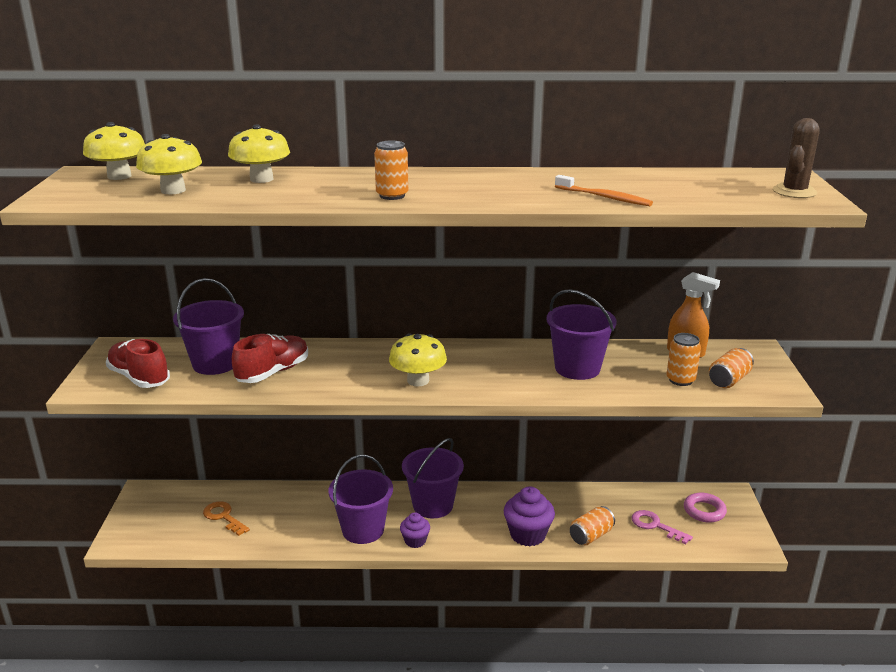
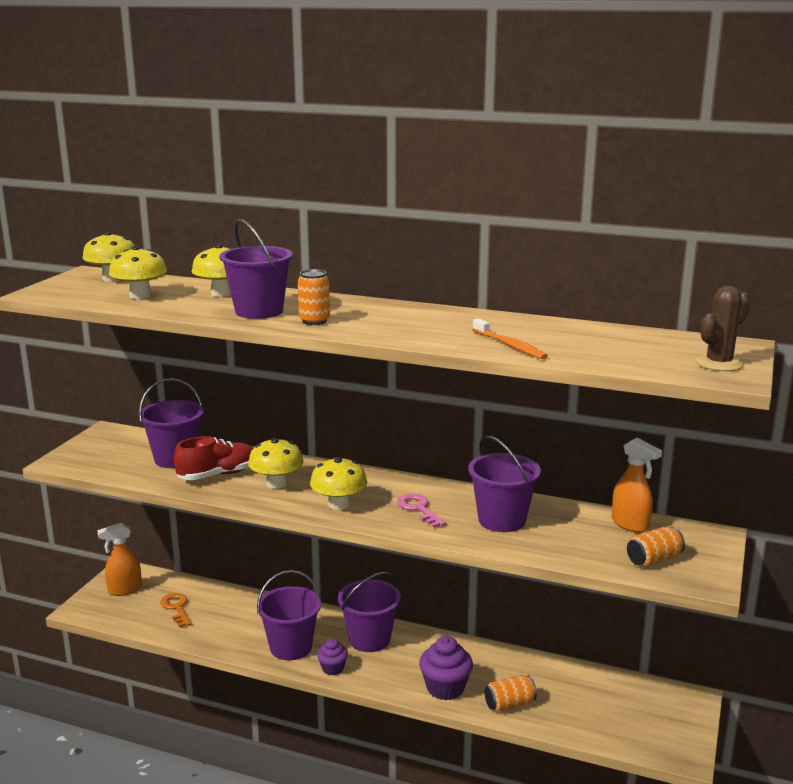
camera: 20 degrees right, 5 degrees down
red shoe [106,339,170,388] -> none
pink key [632,510,693,544] -> pink key moved to [397,494,446,528]
orange can [667,333,701,386] -> none
pink ring [684,493,727,522] -> none
none -> orange spray bottle [97,523,142,596]
none -> purple bucket [219,219,293,319]
none -> yellow mushroom [248,438,304,489]

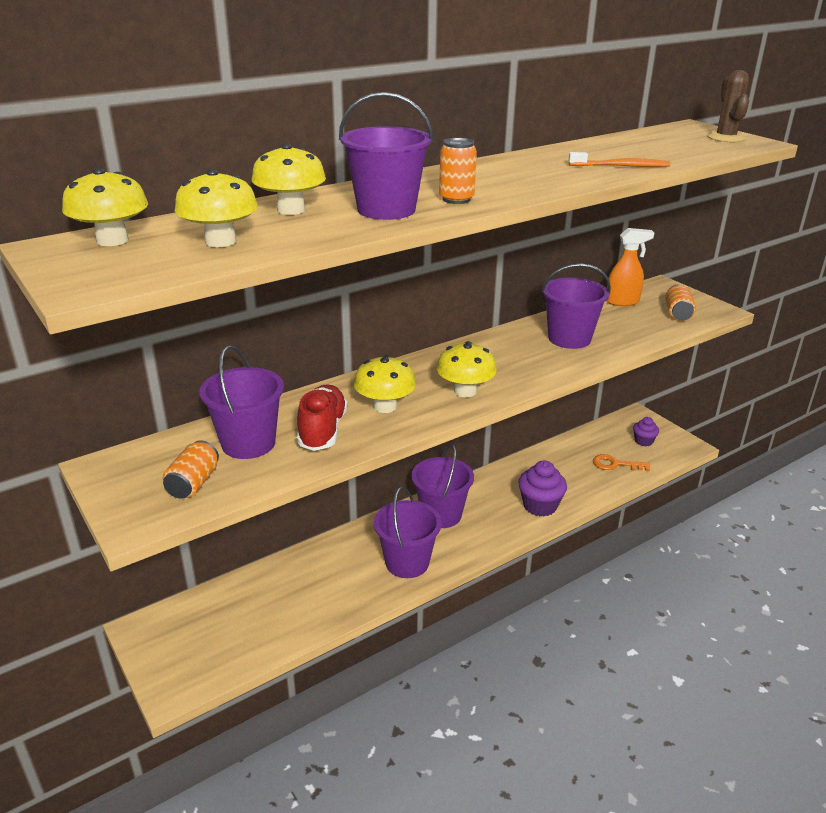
camera: 55 degrees left, 10 degrees up
orange spray bottle [97,523,142,596] -> none
orange key [160,593,191,627] -> orange key moved to [593,454,650,471]
purple cupcake [317,639,348,675] -> purple cupcake moved to [633,417,659,446]
pink key [397,494,446,528] -> none
orange can [484,675,537,712] -> orange can moved to [163,440,219,499]

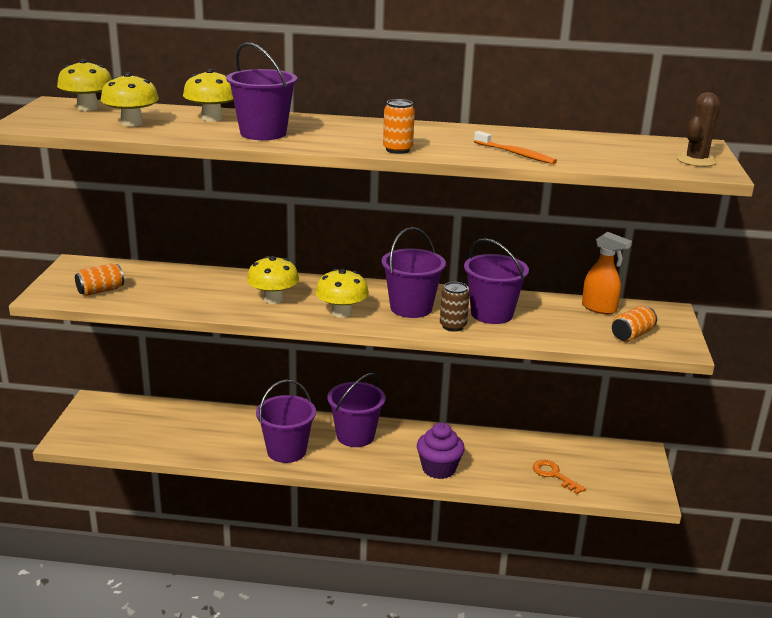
camera: 40 degrees right, 5 degrees down
purple bucket [199,345,284,459] -> purple bucket moved to [381,227,446,318]
red shoe [297,385,348,451] -> none
orange can [439,138,477,204] -> orange can moved to [383,99,415,154]
purple cupcake [633,417,659,446] -> none
none -> brown can [440,282,469,332]

